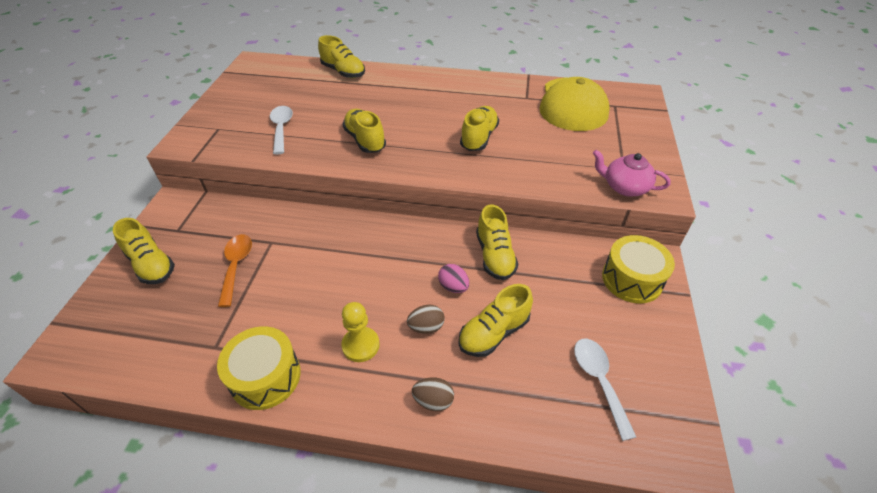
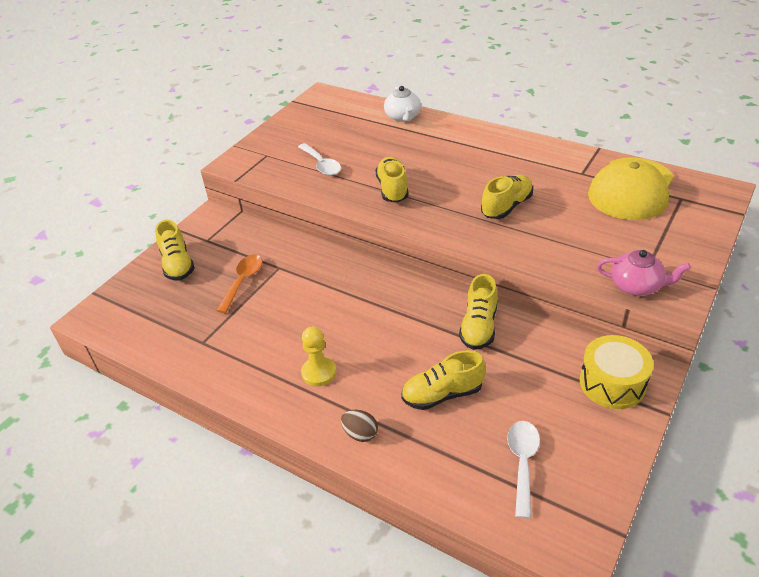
camera: 25 degrees right, 5 degrees down
yellow drum [217,326,301,410] -> none
white spoon [270,106,293,155] -> white spoon turned 135 degrees clockwise [298,143,341,176]
yellow shoe [318,35,365,78] -> white teapot [384,86,421,122]
brown egg [407,304,445,334] -> none
pink egg [438,264,469,293] -> none
pink teapot [593,150,671,196] -> pink teapot turned 150 degrees clockwise [597,250,691,296]

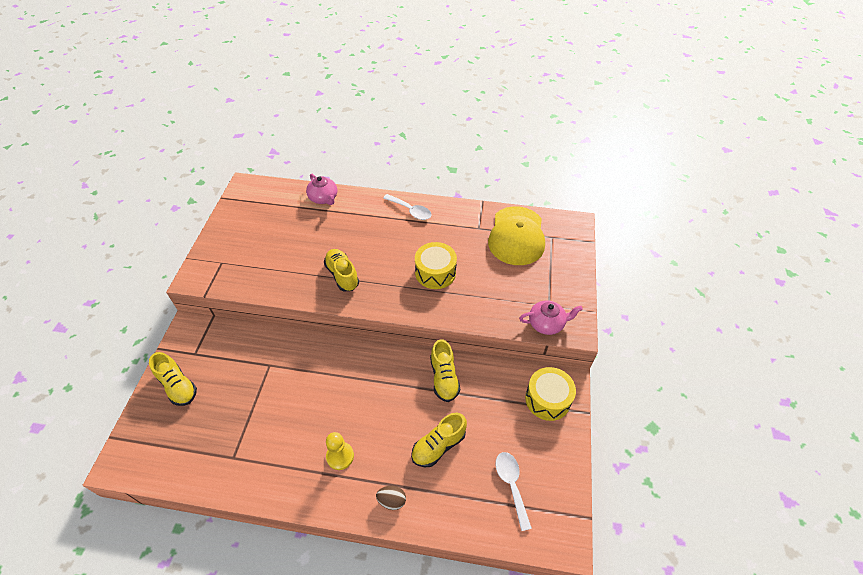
camera: 25 degrees left, 10 degrees up
orange spoon [216,255,263,313] -> none
white spoon [298,143,341,176] -> white spoon moved to [383,194,431,220]
white teapot [384,86,421,122] -> pink teapot [306,174,337,205]
yellow shoe [481,175,533,219] -> yellow drum [415,242,457,289]

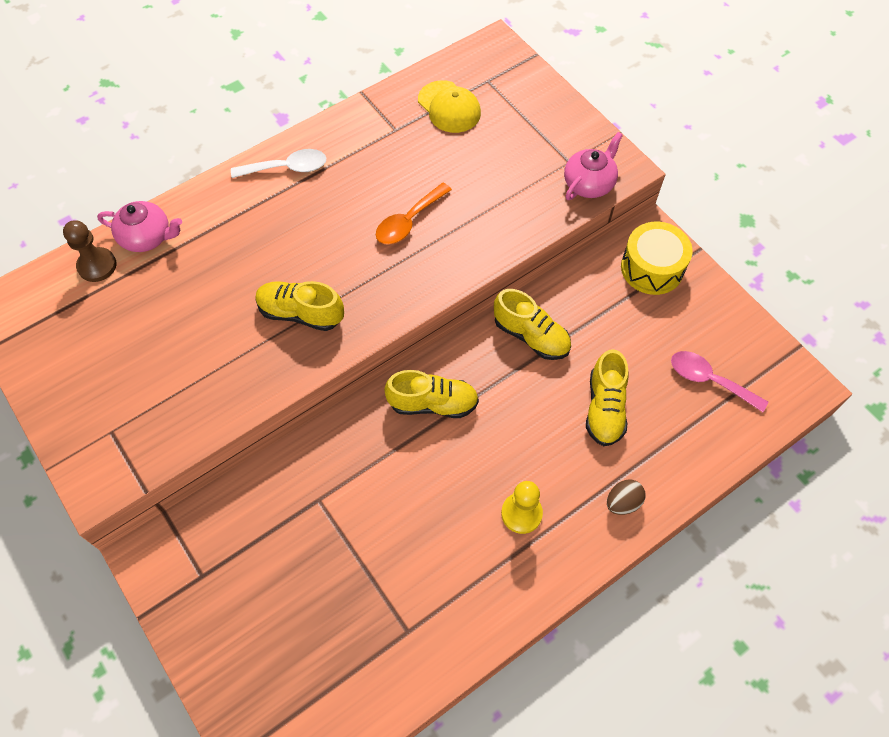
camera: 45 degrees left, 10 degrees up
yellow shoe [149,352,197,406] -> yellow shoe moved to [384,370,479,418]
yellow drum [415,242,457,289] -> orange spoon [376,183,452,245]
yellow cap [488,206,545,265] -> yellow cap [418,80,481,133], size x0.60
white spoon [496,452,532,531] -> pink spoon [671,351,768,412]
none -> brown pawn [63,220,117,282]

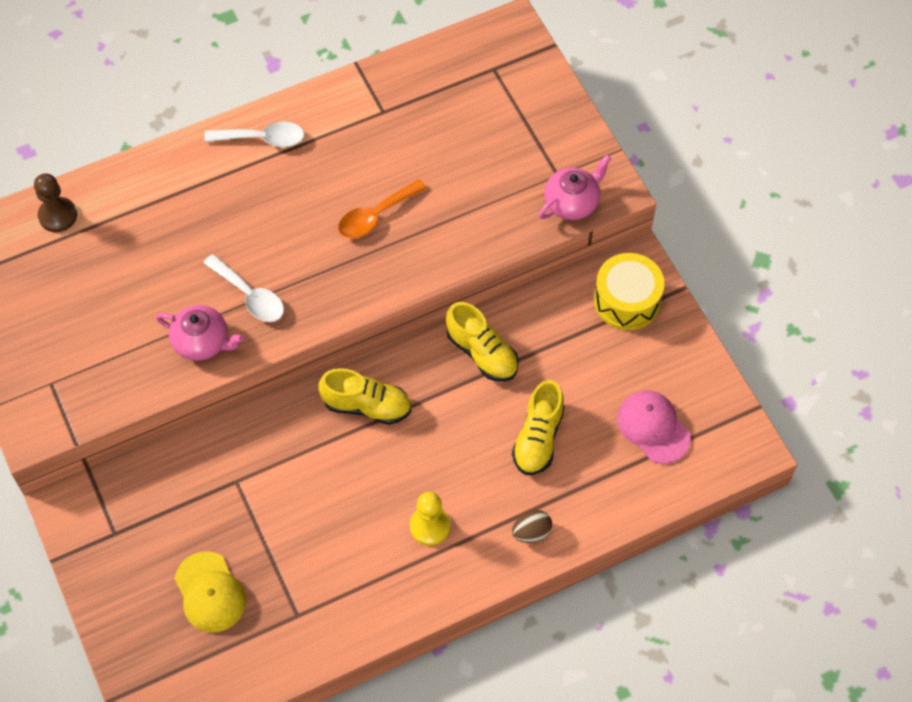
camera: 10 degrees right, 0 degrees up
pink teapot [97,201,182,252] -> pink teapot moved to [156,305,244,361]
yellow shoe [255,281,344,331] -> white spoon [203,254,284,322]
yellow cap [418,80,481,133] -> yellow cap moved to [175,551,246,633]
pink spoon [671,351,768,412] -> pink cap [617,390,691,464]

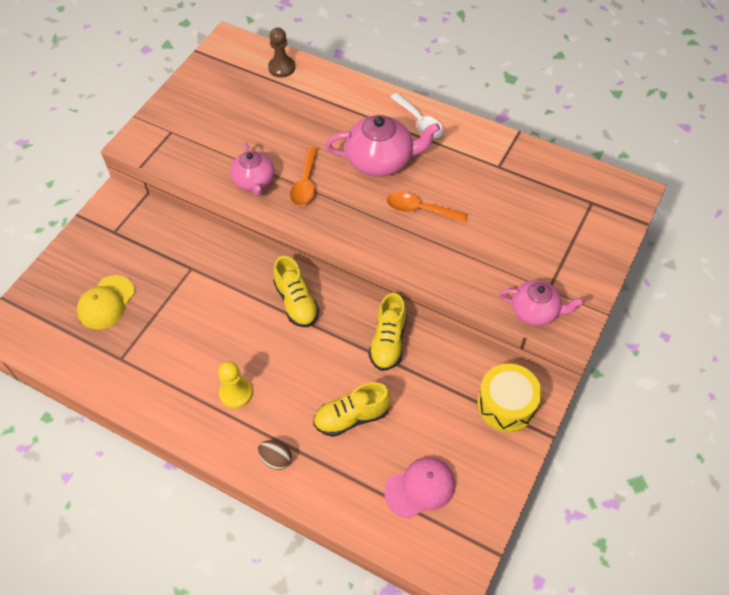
camera: 55 degrees right, 5 degrees down
white spoon [203,254,284,322] -> orange spoon [290,146,318,206]
pink cap [617,390,691,464] -> pink cap turned 45 degrees clockwise [384,457,456,518]
none -> pink teapot [325,115,440,177]

